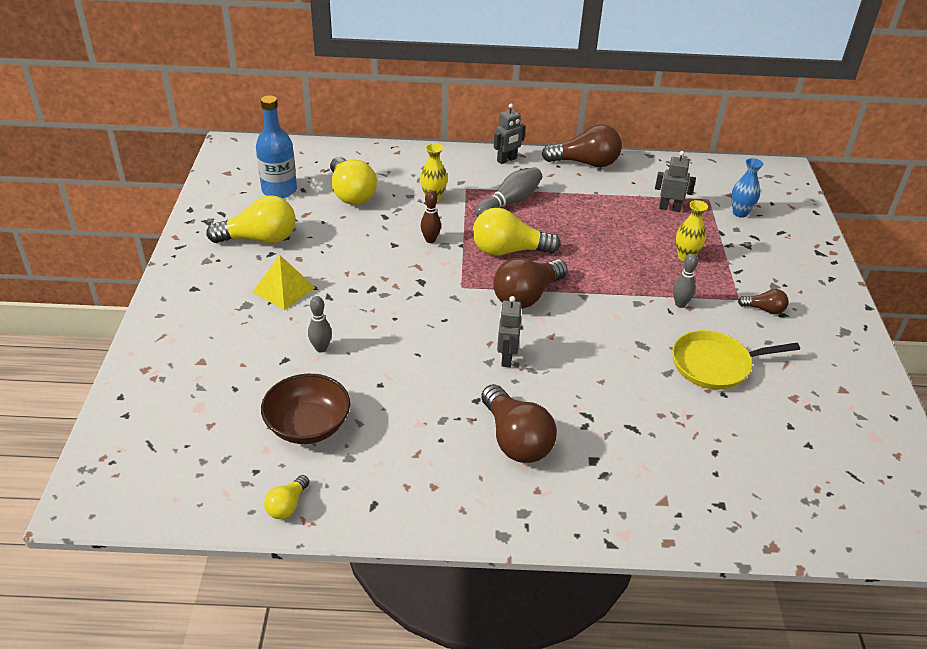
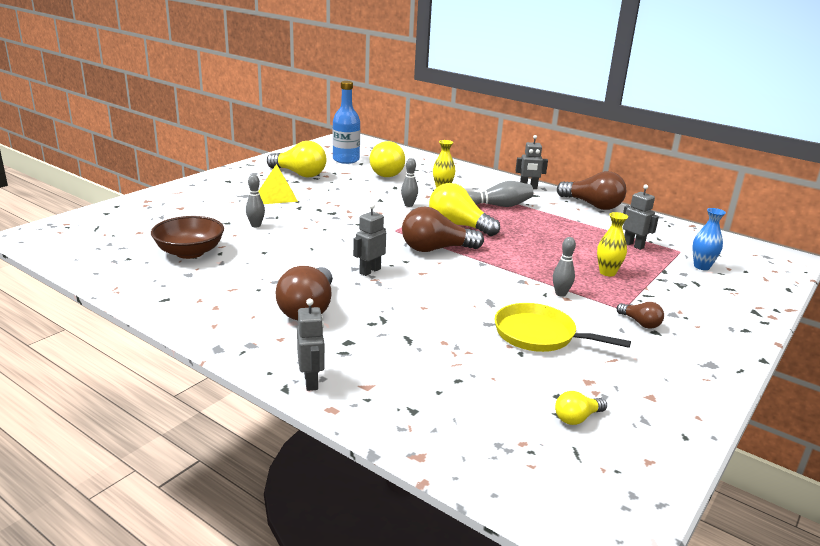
camera: 35 degrees right, 15 degrees down
yellow light bulb [264,475,309,519] -> yellow light bulb moved to [555,391,607,425]
brown bowling pin [421,191,441,243] -> grey bowling pin [401,158,418,207]
none -> grey robot [297,298,325,391]

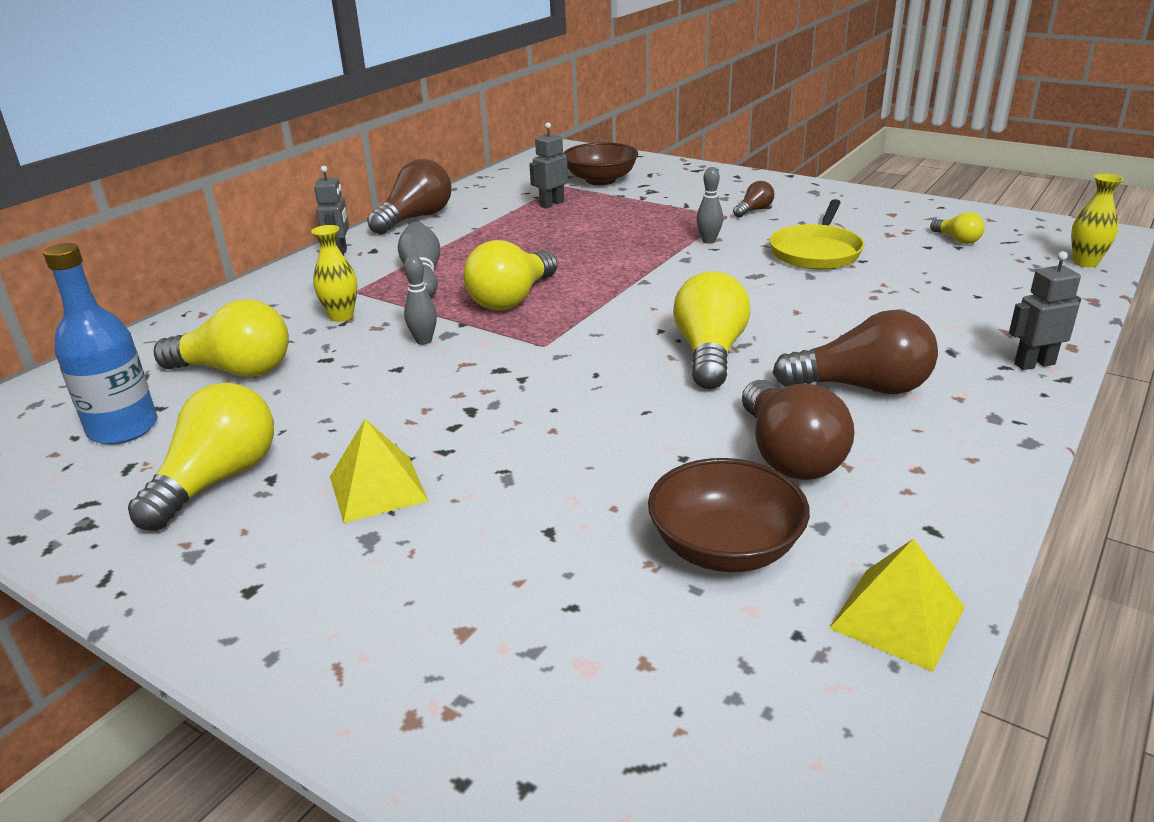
camera: 90 degrees left, 5 degrees up
grey bowling pin [246,174,265,228] -> none
grey robot [353,204,386,276] -> yellow light bulb [673,271,750,389]
brown light bulb [402,206,484,252] -> brown light bulb moved to [742,380,855,480]
yellow vase [597,212,628,277] -> yellow vase moved to [1071,174,1123,267]
blue vase [692,208,726,270] -> brown bowl [563,142,638,185]
none -> yellow pyramid [829,538,965,672]

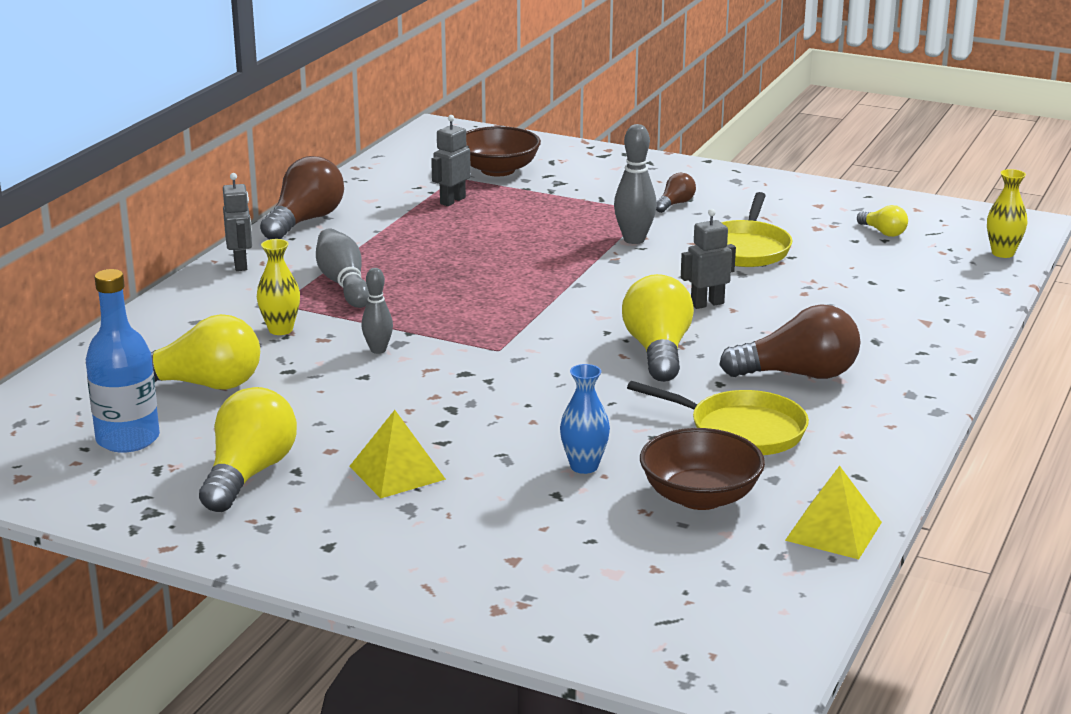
camera: 10 degrees left, 5 degrees down
yellow light bulb [463,240,558,310] -> none
grey bowling pin [697,167,723,244] -> grey bowling pin [614,124,657,244], size x1.54
brown light bulb [742,380,855,480] -> yellow pan [627,381,809,455]
grey robot [1009,251,1081,370] -> grey robot moved to [681,209,736,309]
none -> blue vase [560,364,610,474]

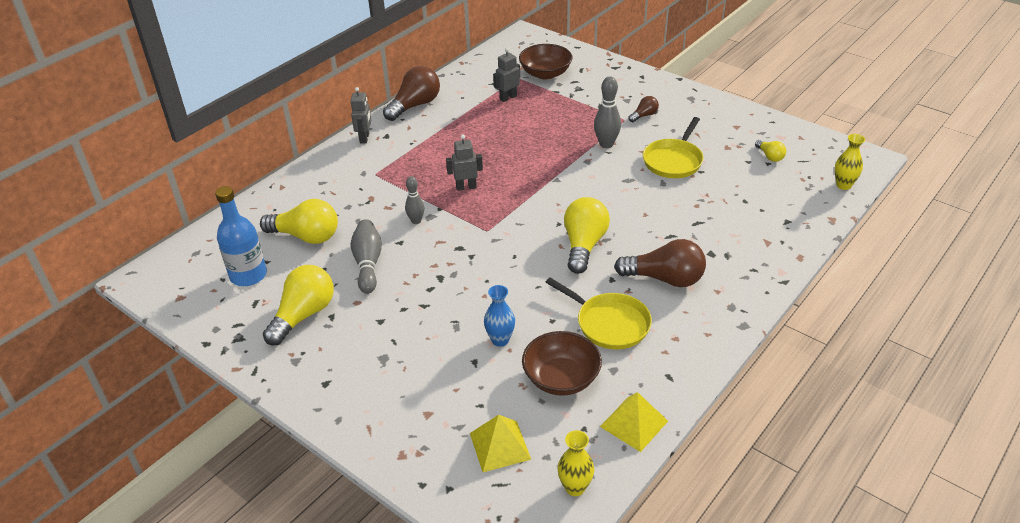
camera: 15 degrees right, 15 degrees up
yellow vase [257,239,300,335] -> yellow vase moved to [557,430,594,496]
grey bowling pin [316,228,369,308] -> grey bowling pin moved to [351,219,382,294]
yellow pyramid [349,410,446,498] -> yellow pyramid moved to [470,415,531,472]
grey robot [681,209,736,309] -> grey robot moved to [446,134,483,191]

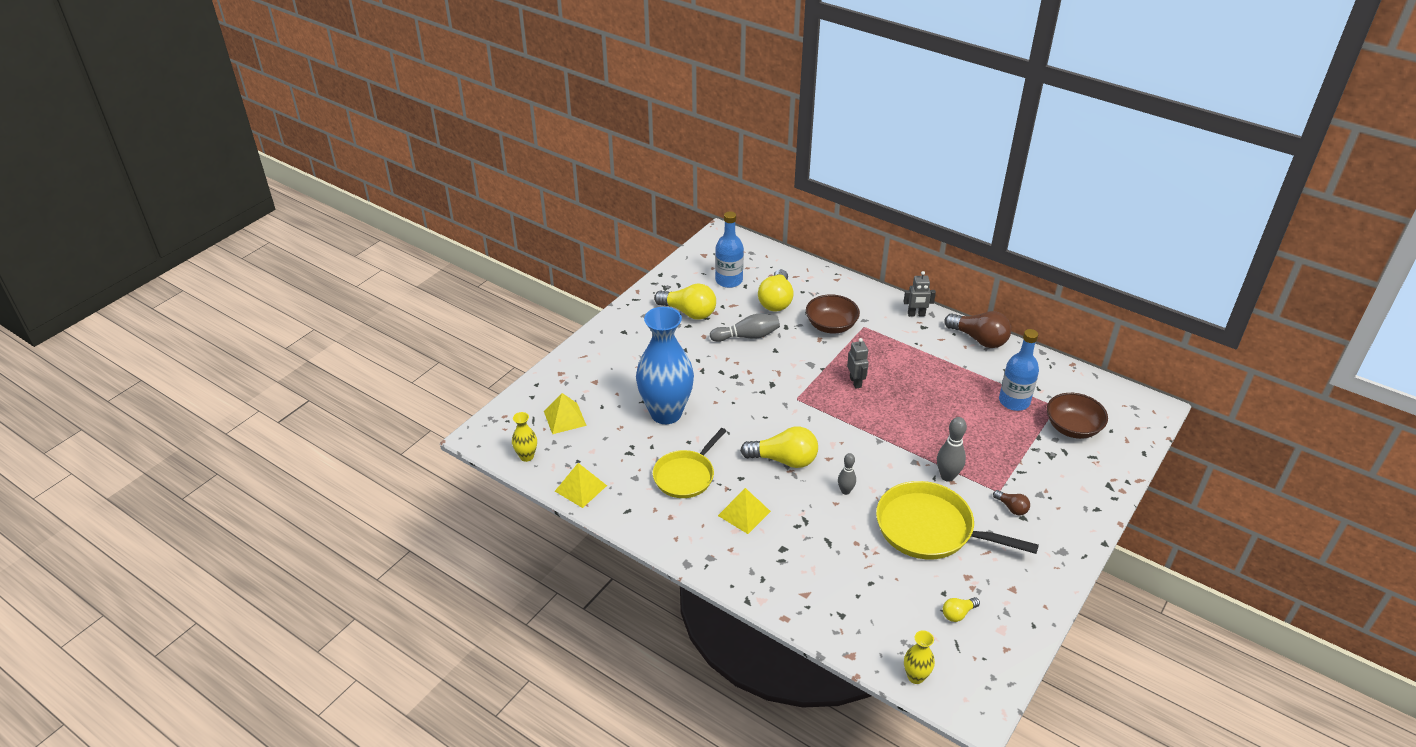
camera: 85 degrees right, 0 degrees up
grey bowling pin [405,176,424,224] -> grey bowling pin moved to [838,453,856,495]
blue vase [484,285,515,347] -> blue vase [636,307,694,424], size x2.35
grey robot [493,48,520,102] -> blue bottle [999,329,1039,411]
brown bowl [522,331,602,396] -> brown bowl moved to [806,294,860,334]
brown light bulb [614,239,706,287] -> yellow pyramid [718,488,771,534]
yellow pan [643,117,704,178] -> yellow pan [876,481,1039,559], size x1.51

